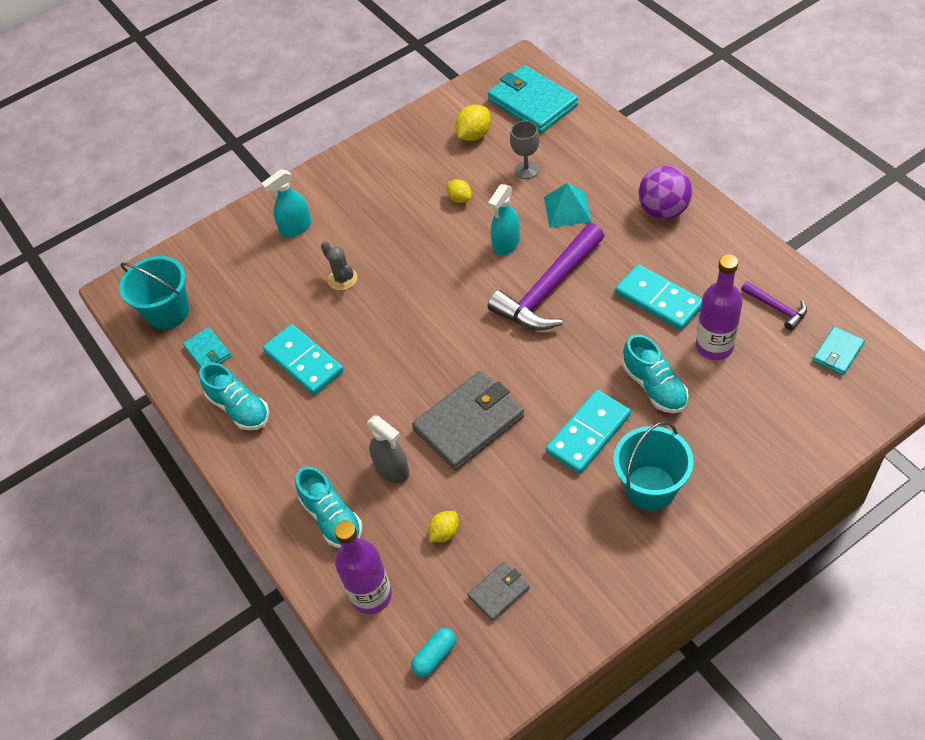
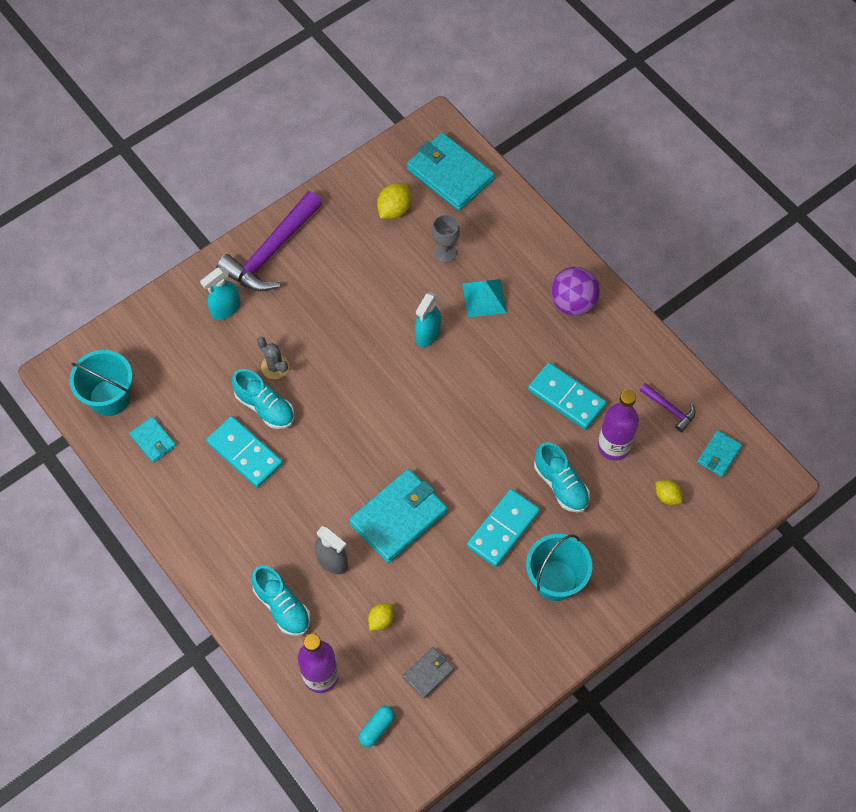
camera: 10 degrees left, 10 degrees up
turquoise shoe [199,362,269,430] -> turquoise shoe moved to [232,369,294,429]
grey wallet [412,371,524,470] -> turquoise wallet [349,469,448,563]
yellow lemon [447,179,472,203] -> yellow lemon moved to [655,480,683,505]
purple hammer [488,223,604,330] -> purple hammer moved to [216,191,322,291]

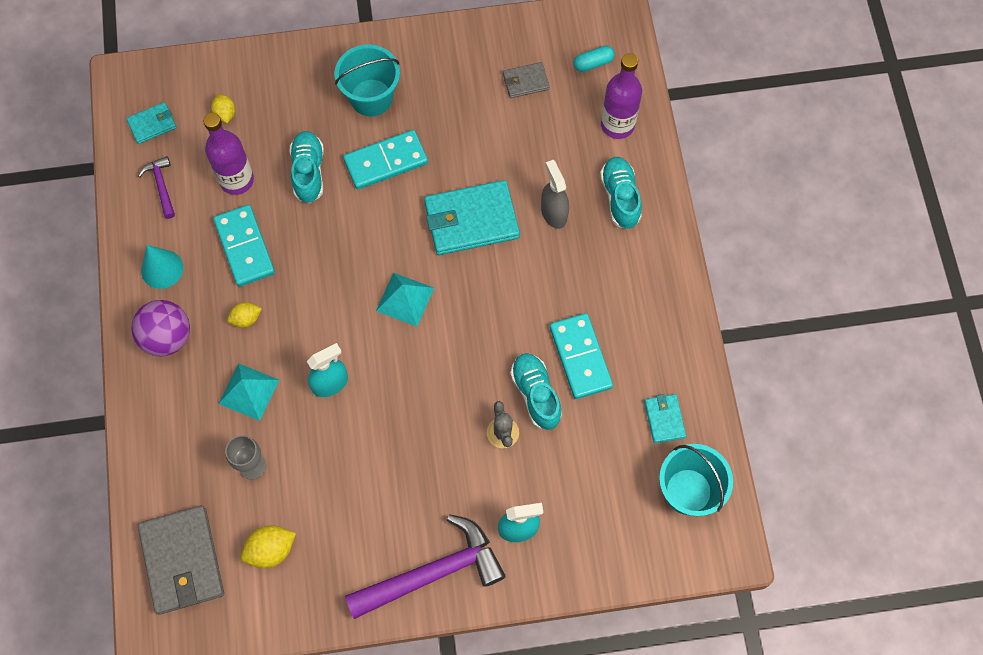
camera: 150 degrees left, 5 degrees up
yellow lemon [368,603,394,631] -> yellow lemon moved to [227,302,262,328]
turquoise wallet [407,133,495,210] -> grey wallet [138,505,224,614]
none -> turquoise cone [141,245,183,289]
none -> turquoise pyramid [376,273,434,327]

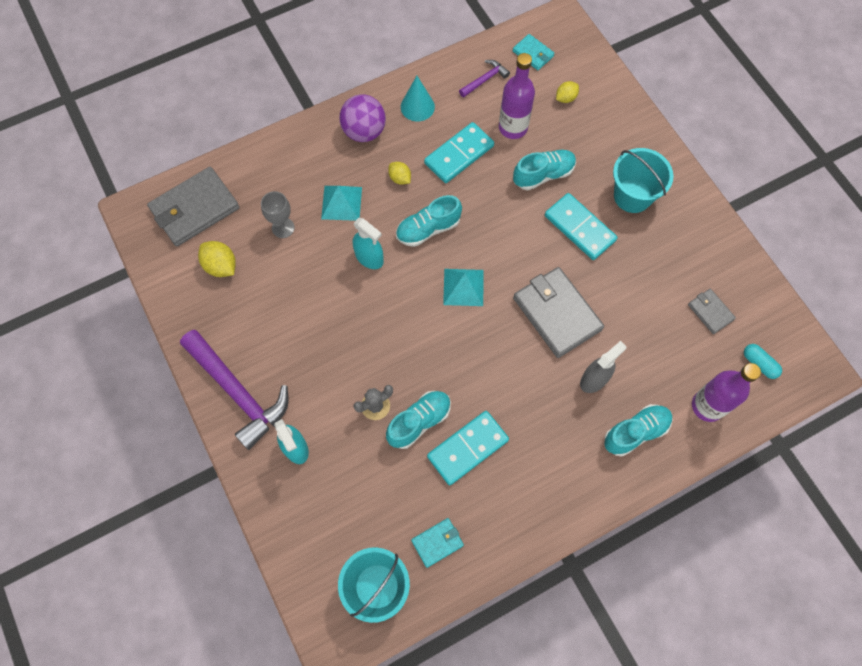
camera: 70 degrees right, 0 degrees up
turquoise wallet [424,180,520,255] -> grey wallet [513,267,604,358]
none -> turquoise shoe [396,195,462,247]

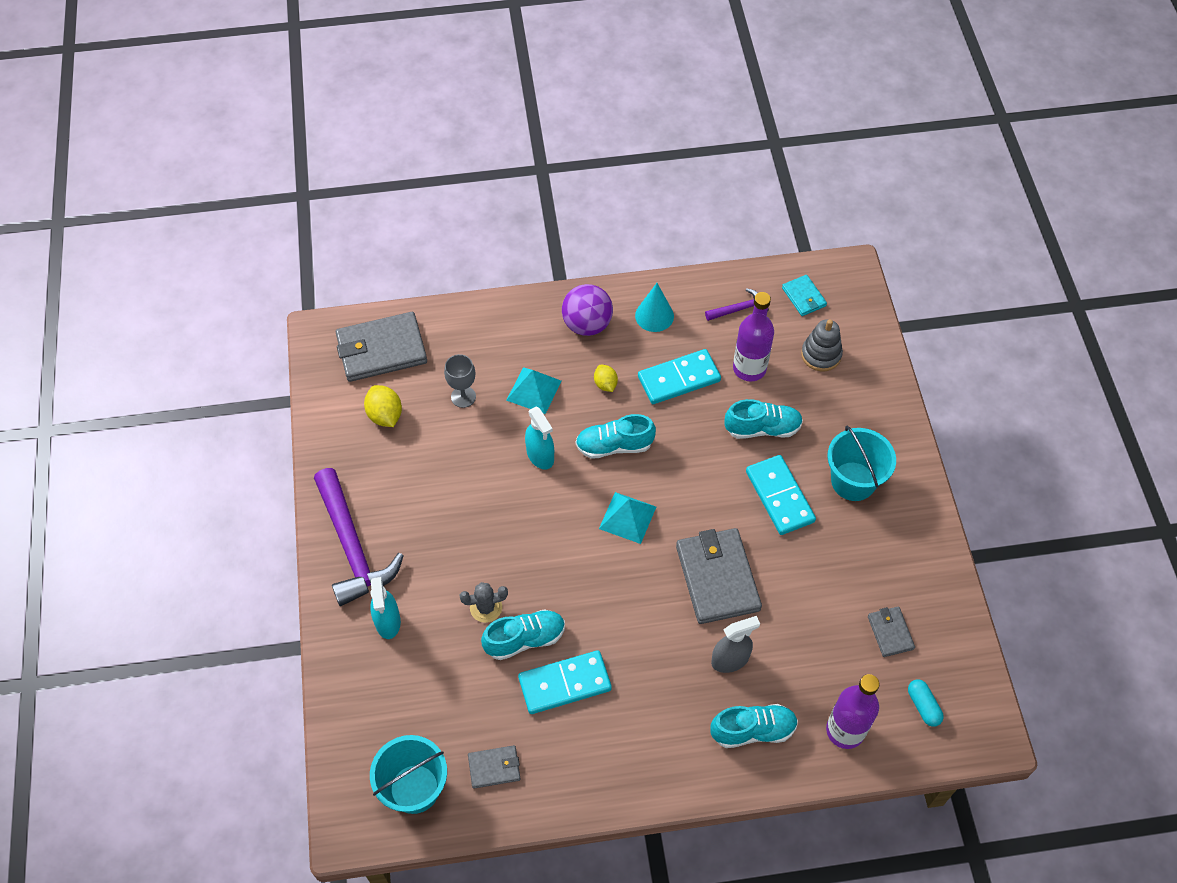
camera: 20 degrees right, 10 degrees down
turquoise wallet [411,518,464,568] -> grey wallet [468,745,520,789]
yellow lemon [556,81,579,103] -> grey stacking toy [801,319,843,371]

